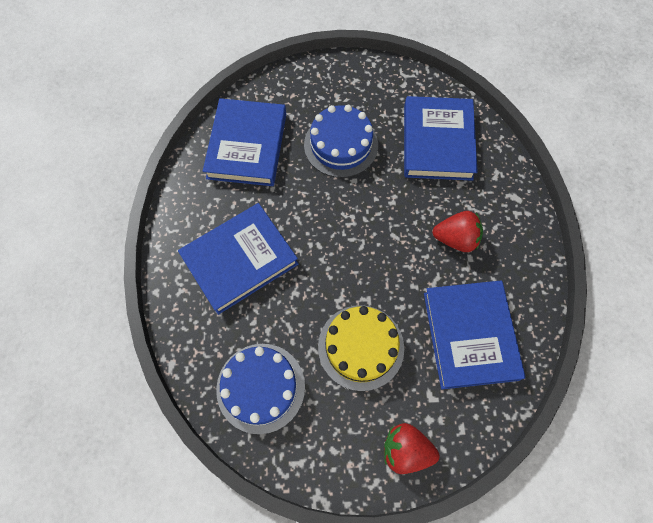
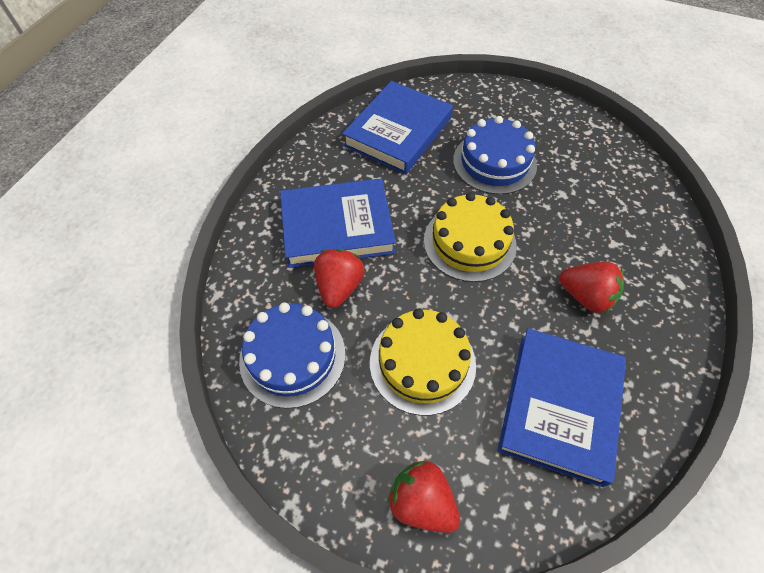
camera: 25 degrees right, 10 degrees down
blue book [404,96,478,181] -> none
none -> red strawberry [314,249,365,308]
none -> yellow cake [424,192,517,282]

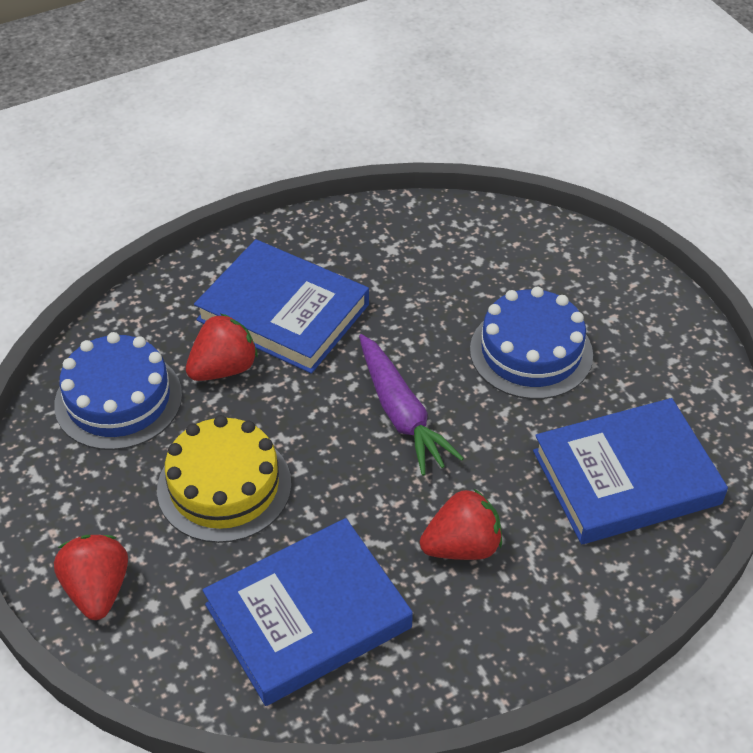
camera: 40 degrees right, 10 degrees down
blue book [342,81,453,174] -> blue book moved to [533,398,728,544]
yellow cake [424,192,517,282] -> purple carrot [359,334,464,476]
red strawberry [559,262,624,313] -> red strawberry turned 90 degrees counterclockwise [420,488,502,560]

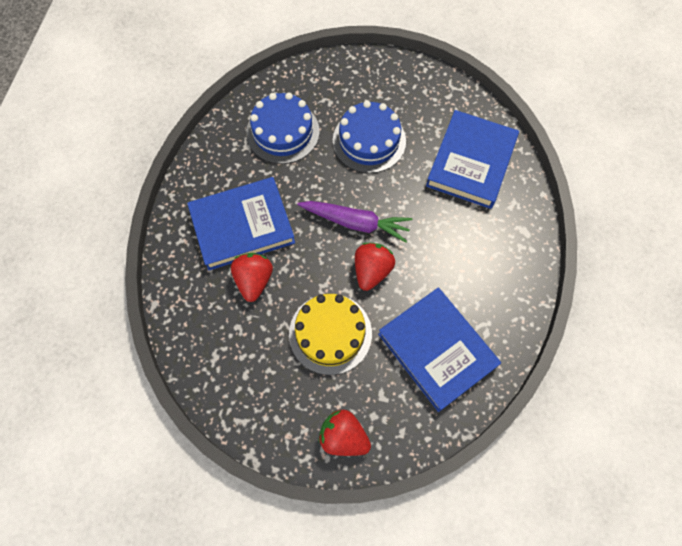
camera: 50 degrees left, 20 degrees up
blue cake [54,332,182,450] -> blue cake moved to [246,92,320,164]
blue book [202,518,413,706] -> blue book turned 45 degrees counterclockwise [378,288,501,412]
red strawberry [420,488,502,560] -> red strawberry moved to [355,243,395,291]

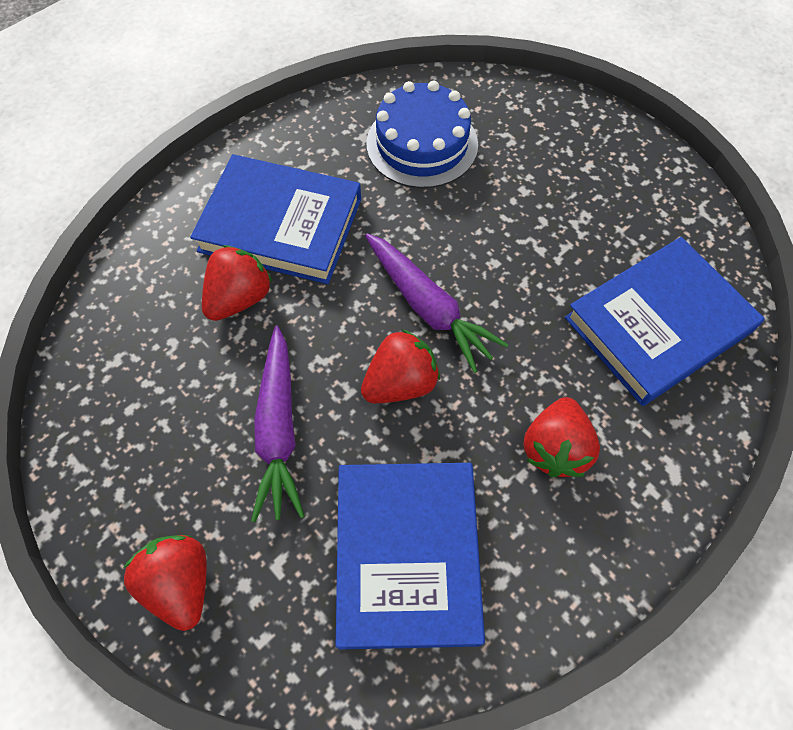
camera: 35 degrees right, 5 degrees down
yellow cake [289,294,372,375] -> purple carrot [251,325,305,522]
blue cake [333,100,406,173] -> none
none -> red strawberry [523,397,600,477]

